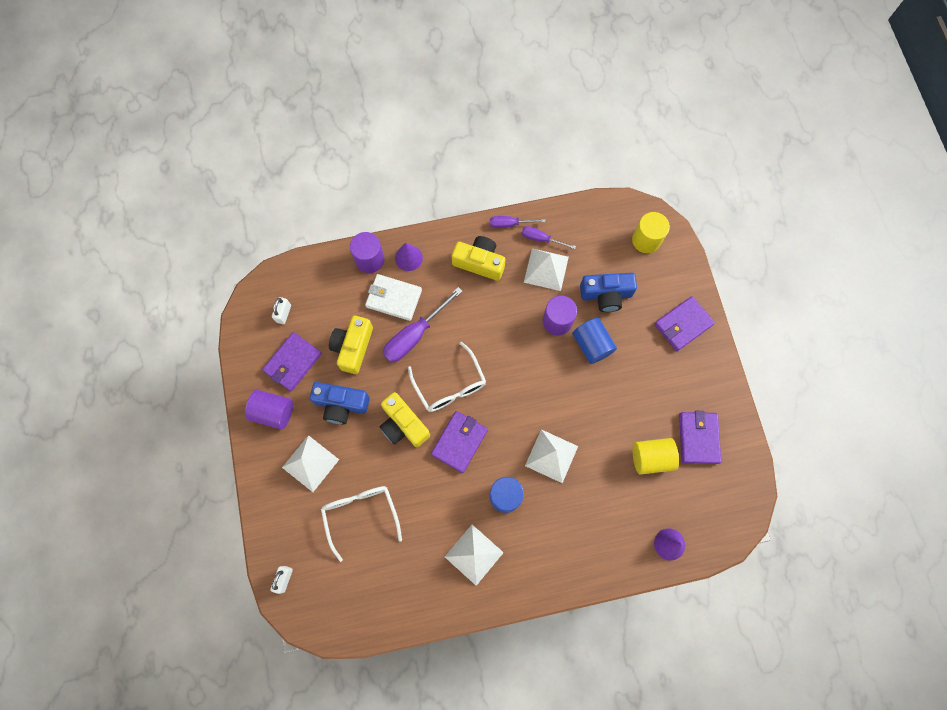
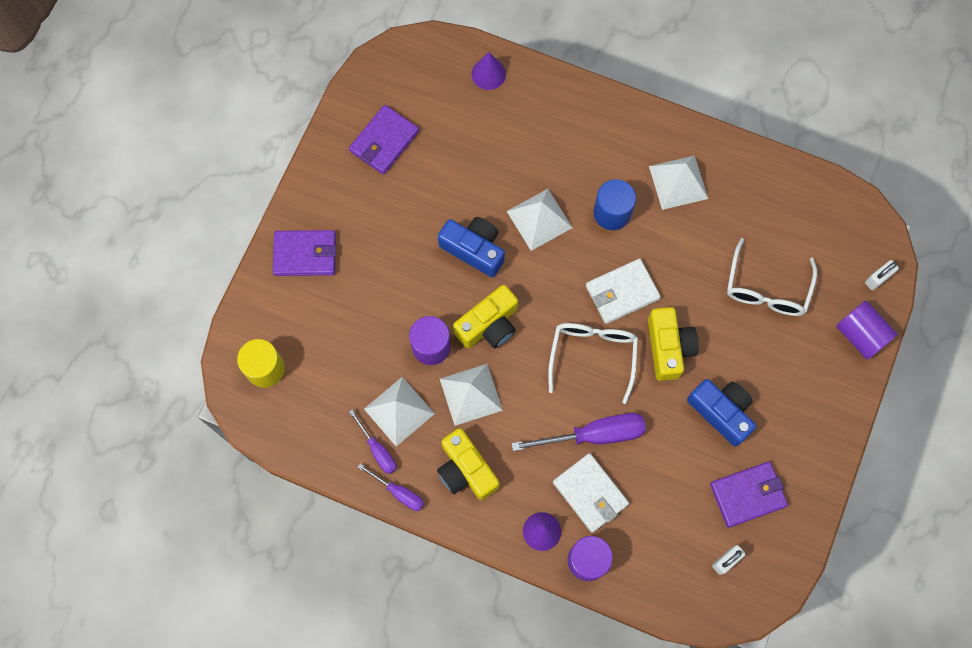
camera: 145 degrees left, 0 degrees up
purple cylinder [245,390,293,429] -> purple cylinder moved to [836,301,898,360]
white pyramid [282,435,339,492] -> white pyramid moved to [440,364,503,426]
yellow camera [329,316,373,374] -> yellow camera moved to [453,285,518,348]
purple wallet [431,411,488,473] -> white wallet [586,259,661,324]
blue cylinder [572,318,617,364] -> none
blue camera [580,273,637,312] -> blue camera moved to [438,217,505,277]
yellow cylinder [633,438,679,475] -> none

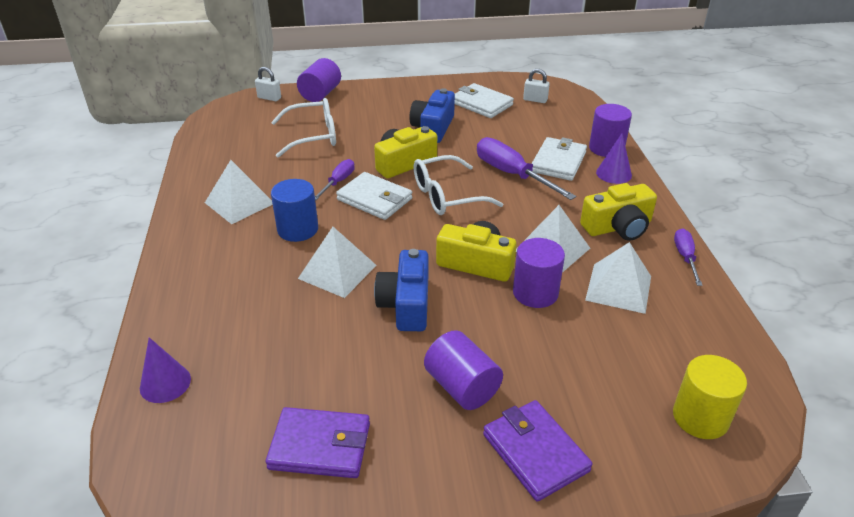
camera: 120 degrees left, 35 degrees down
purple screwdriver [349,409,396,474] -> purple screwdriver moved to [315,159,355,200]
yellow camera [437,428,500,500] -> yellow camera turned 45 degrees clockwise [580,183,657,241]
purple wallet [710,462,788,528] -> white wallet [455,83,514,118]
none -> purple cylinder [424,330,503,410]

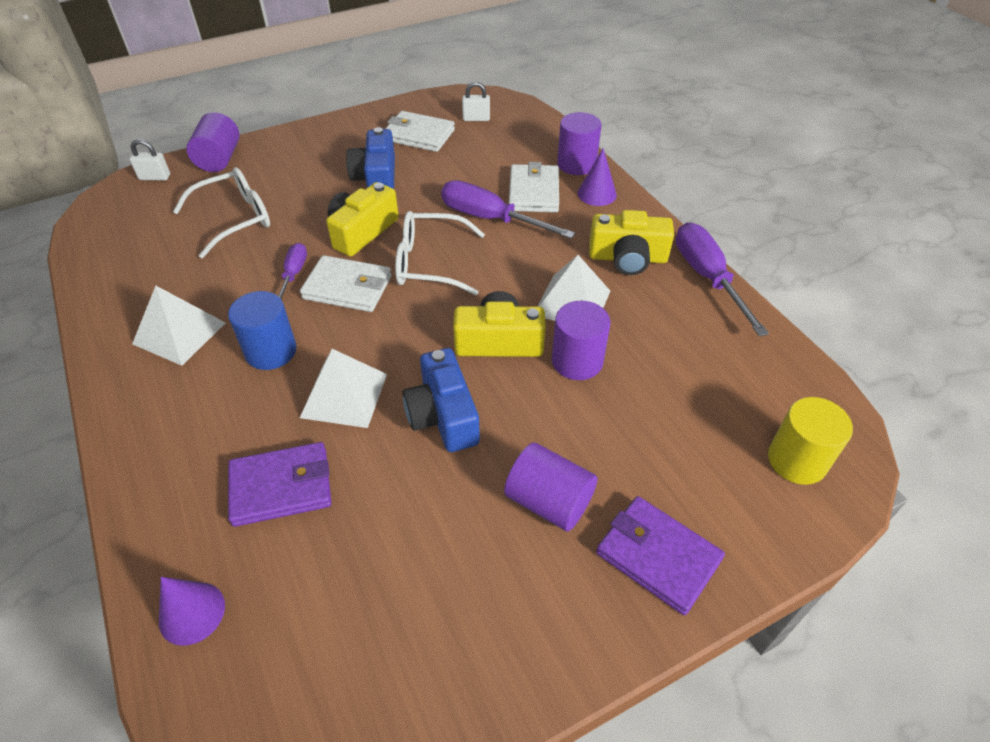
camera: 20 degrees left, 10 degrees up
purple wallet [266,407,370,478] -> purple wallet moved to [228,442,331,527]
white glasses [414,155,503,215] -> white glasses turned 45 degrees clockwise [395,211,485,295]
yellow camera [580,183,657,241] -> yellow camera turned 45 degrees clockwise [589,210,674,275]
white pyramid [585,242,651,314] -> none
purple screwdriver [674,229,703,286] -> purple screwdriver [676,223,769,337], size x1.77

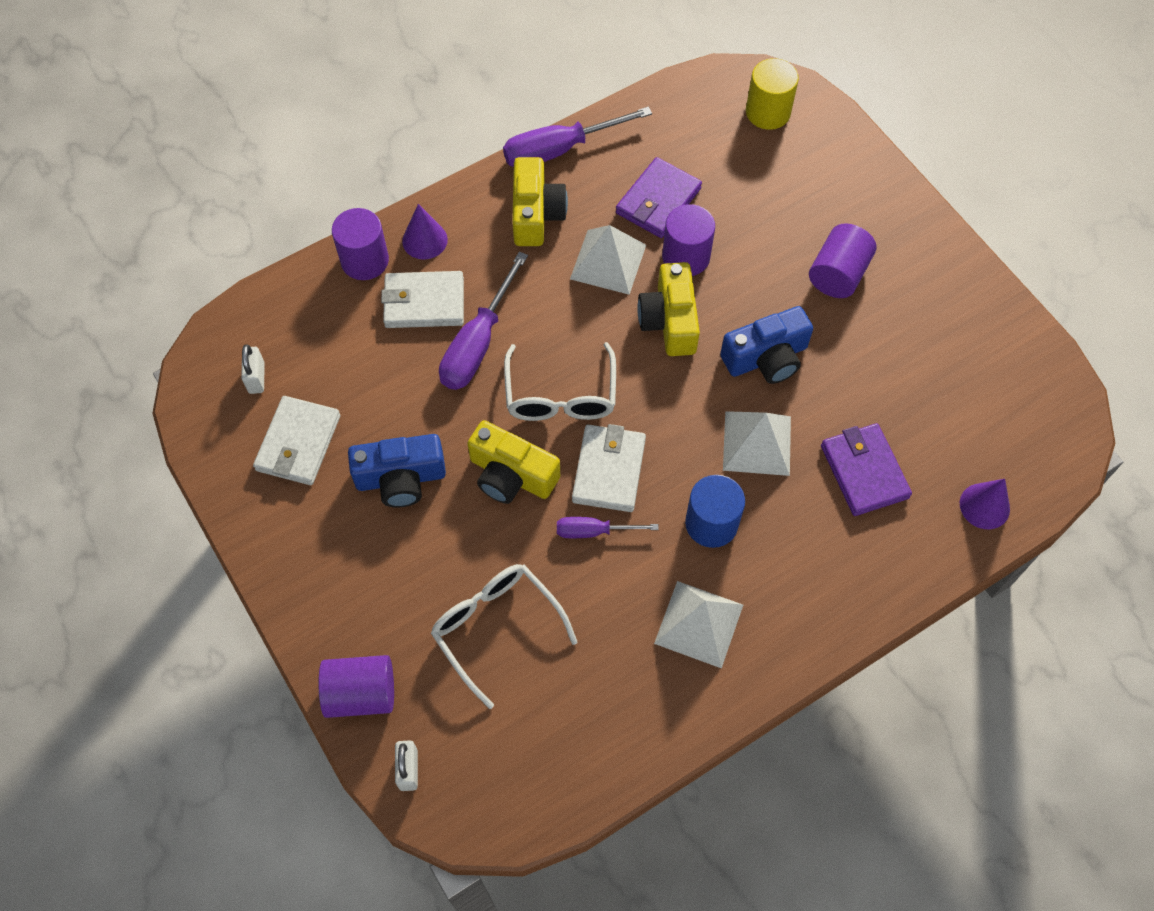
camera: 95 degrees left, 15 degrees up
purple wallet [596,496,725,615] -> purple wallet moved to [616,157,702,238]

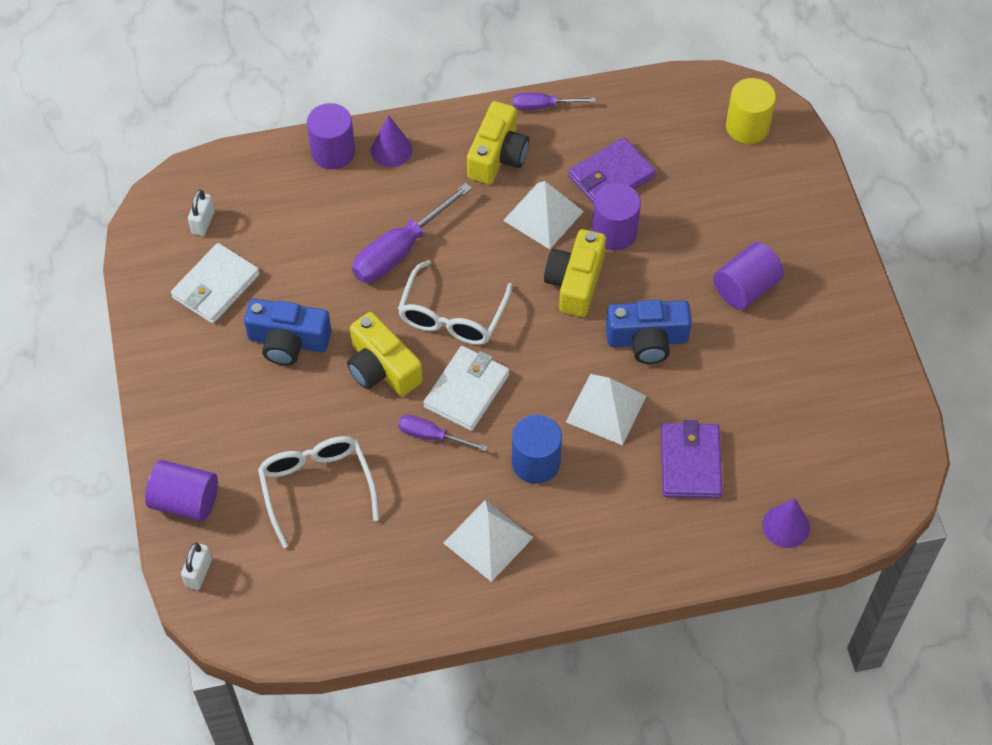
camera: 20 degrees right, 5 degrees down
white wallet [381,271,464,328] -> none
purple screwdriver [503,107,652,167] -> purple screwdriver [513,93,596,110], size x0.57

